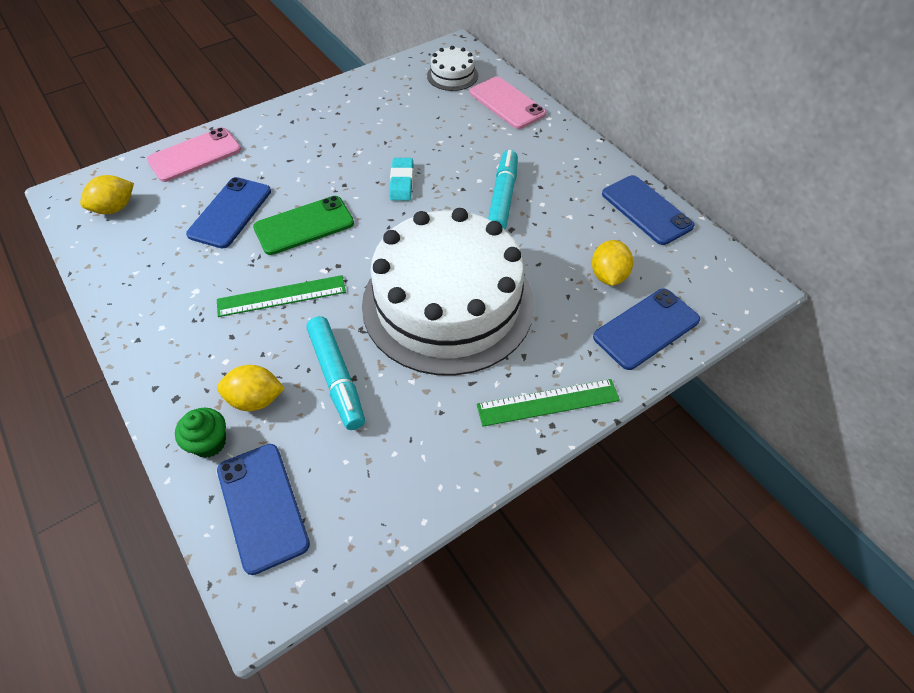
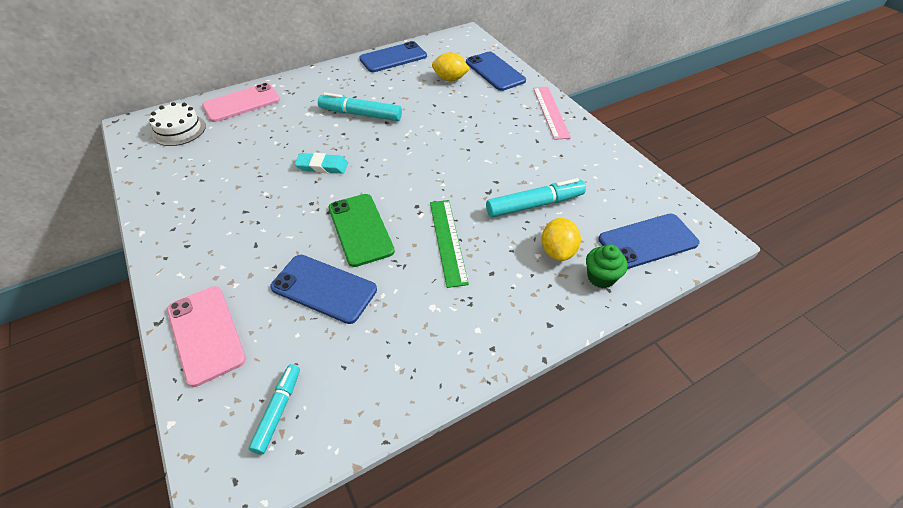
camera: 85 degrees left, 5 degrees down
yellow lemon [80,175,134,214] -> turquoise marker [248,364,300,454]
white cake [362,208,534,376] -> none
green ruler [477,379,620,427] -> pink ruler [533,86,571,140]

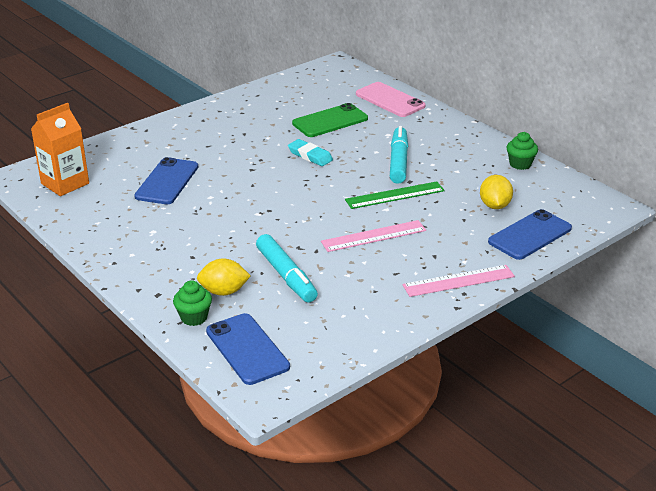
camera: 80 degrees right, 15 degrees down
white cake [149,102,206,146] -> none
pink phone [167,286,246,387] -> none
turquoise marker [248,364,300,454] -> orange carton [31,103,89,196]
turquoise eraser [295,153,348,174] -> turquoise eraser turned 45 degrees counterclockwise [288,139,333,166]
green phone [329,194,395,267] -> green phone moved to [292,103,368,137]
blue phone [359,41,427,72] -> green cupcake [507,132,538,170]
green ruler [430,200,469,288] -> green ruler moved to [345,181,445,209]
none -> pink ruler [321,220,426,252]

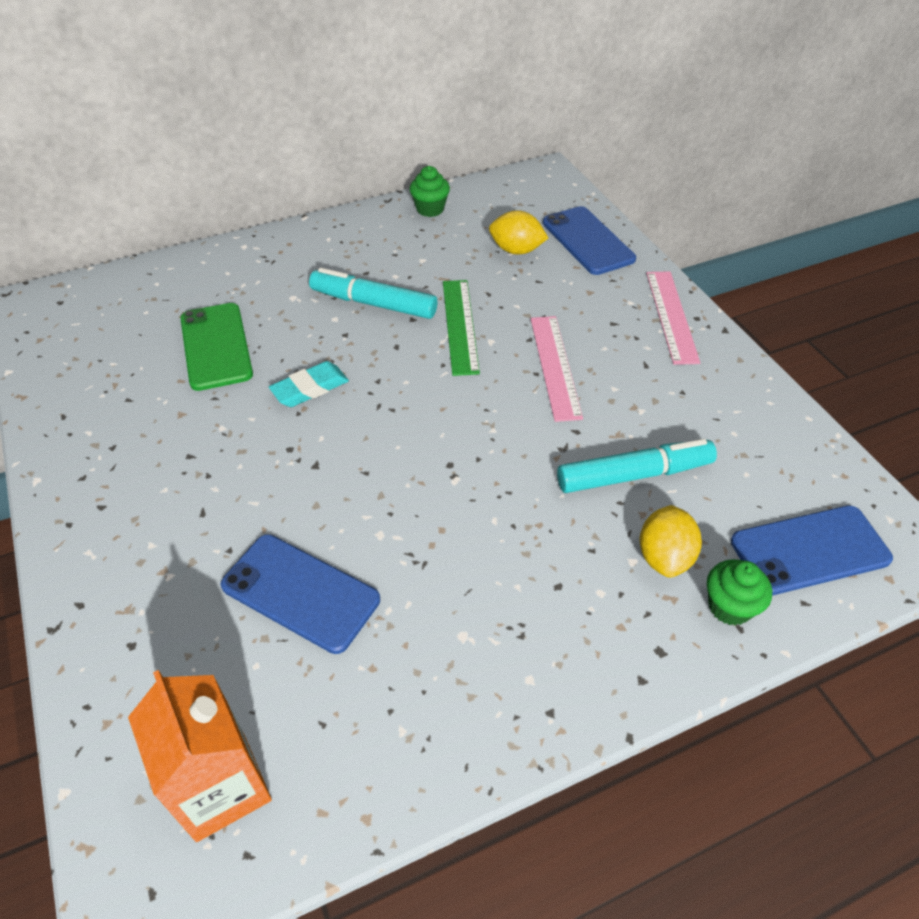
camera: 75 degrees left, 15 degrees up
pink phone [356,82,425,117] -> none

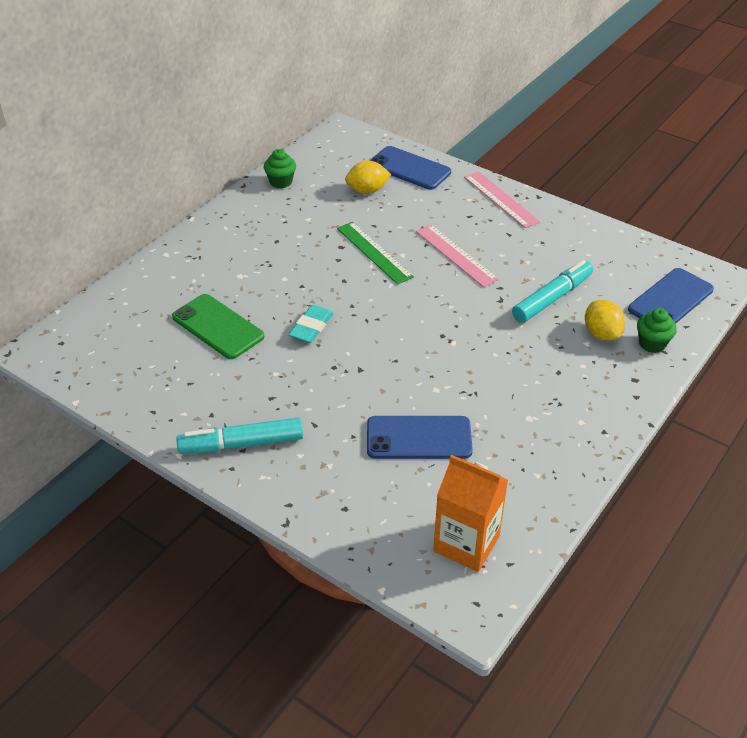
camera: 30 degrees left, 5 degrees down
turquoise marker [309,268,437,319] -> turquoise marker moved to [177,418,303,454]

